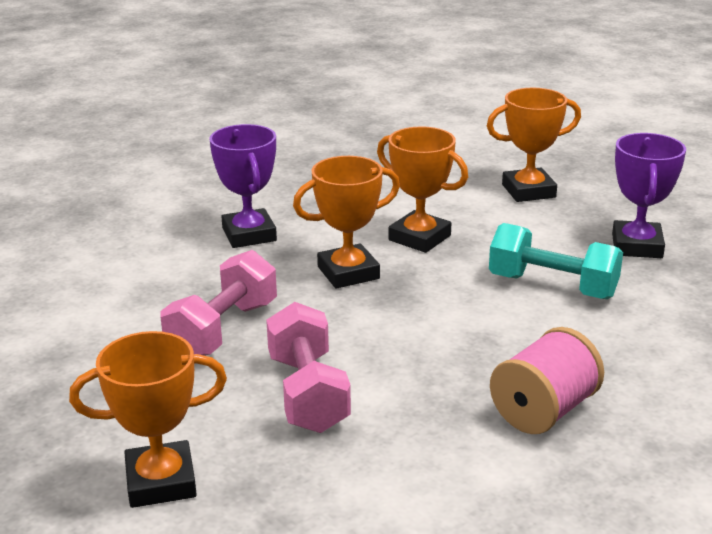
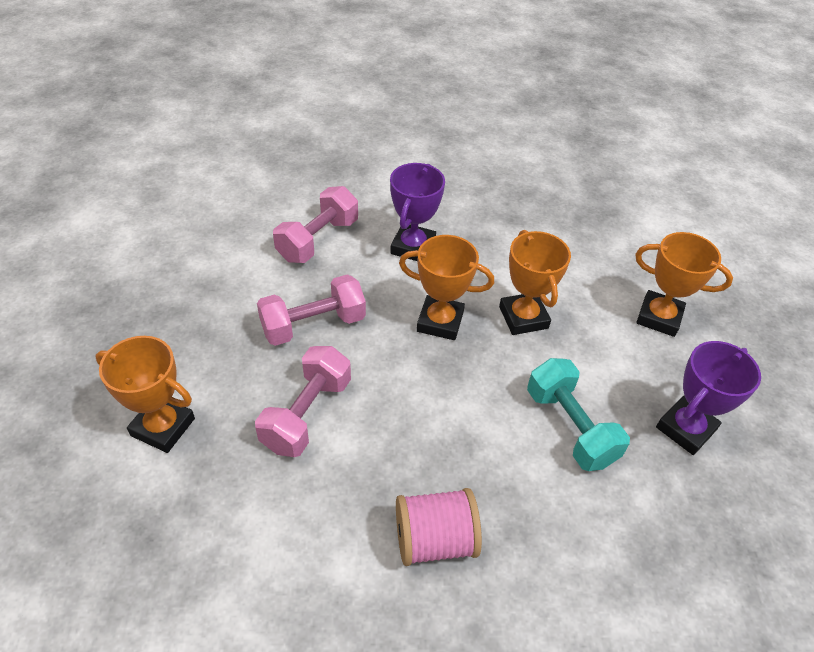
camera: 35 degrees right, 20 degrees up
none -> pink dumbbell [273,186,358,263]

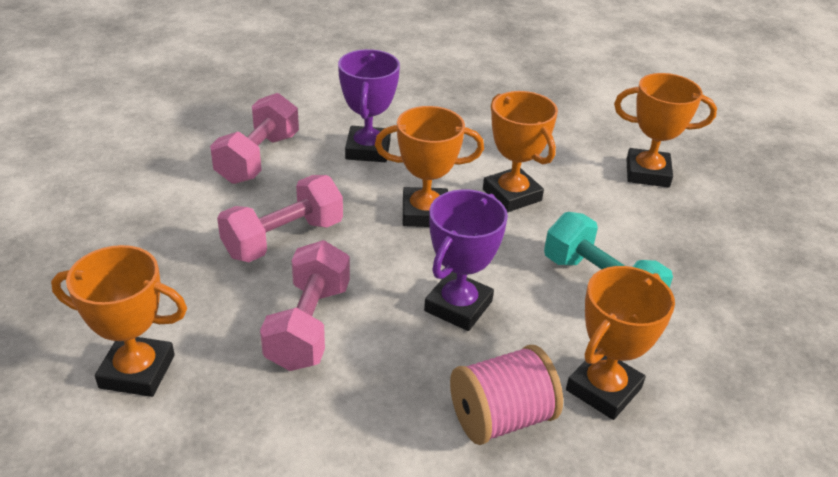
camera: 15 degrees left, 10 degrees down
purple trophy [656,341,761,455] -> purple trophy moved to [424,189,508,331]
none -> orange trophy [566,266,675,420]

